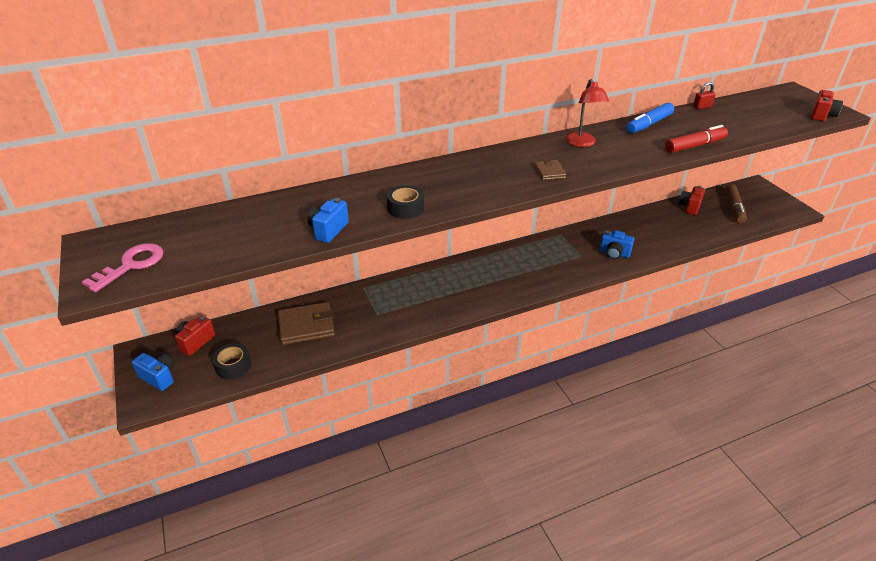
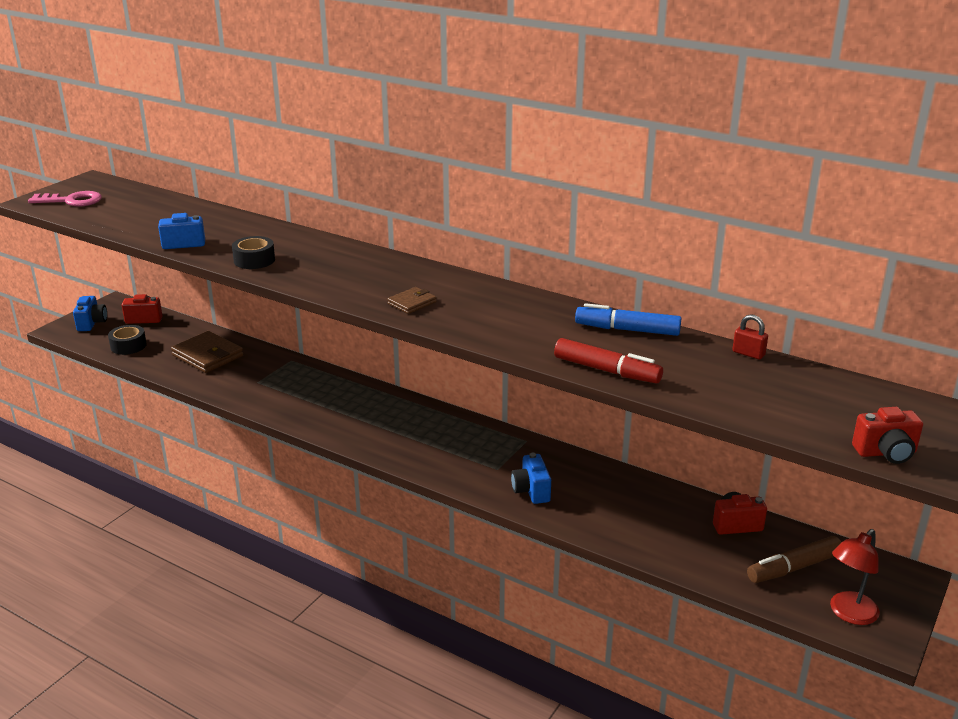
camera: 55 degrees right, 10 degrees down
red lamp [566,79,609,147] -> red lamp moved to [830,529,880,625]

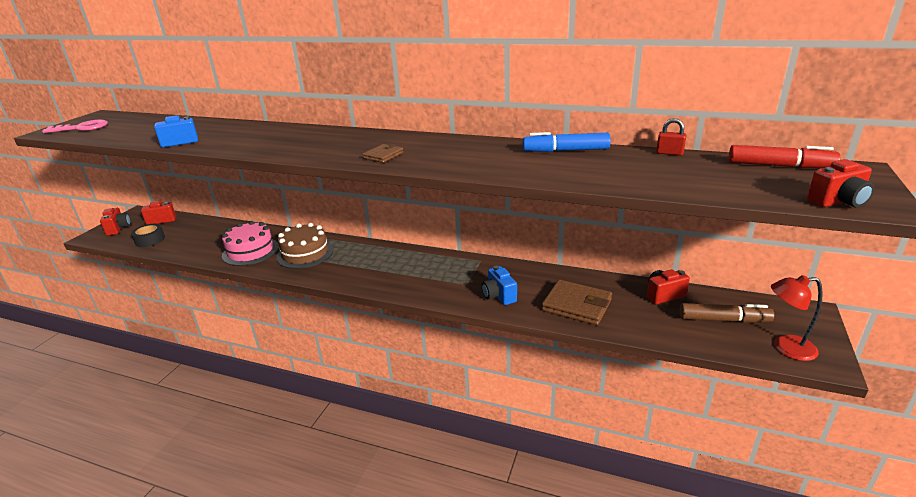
camera: 10 degrees left, 0 degrees up
blue camera [73,296,107,331] -> red camera [100,208,131,236]
brown wallet [171,331,244,373] -> brown wallet moved to [542,280,612,325]
black tape [232,236,275,269] -> none
red marker [554,338,663,384] -> red marker moved to [729,145,840,168]
brown marker [747,536,842,583] -> brown marker turned 135 degrees counterclockwise [680,303,774,323]
red lamp [830,529,880,625] -> red lamp turned 60 degrees clockwise [771,275,823,361]
none -> pink cake [222,221,279,266]
none -> brown cake [277,223,333,269]

